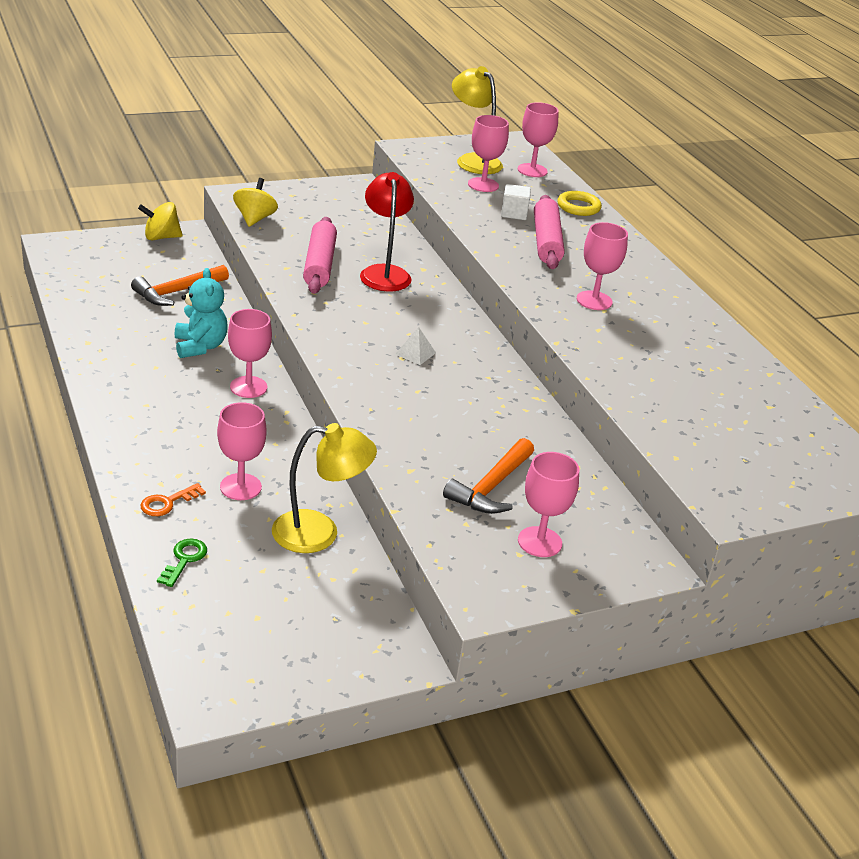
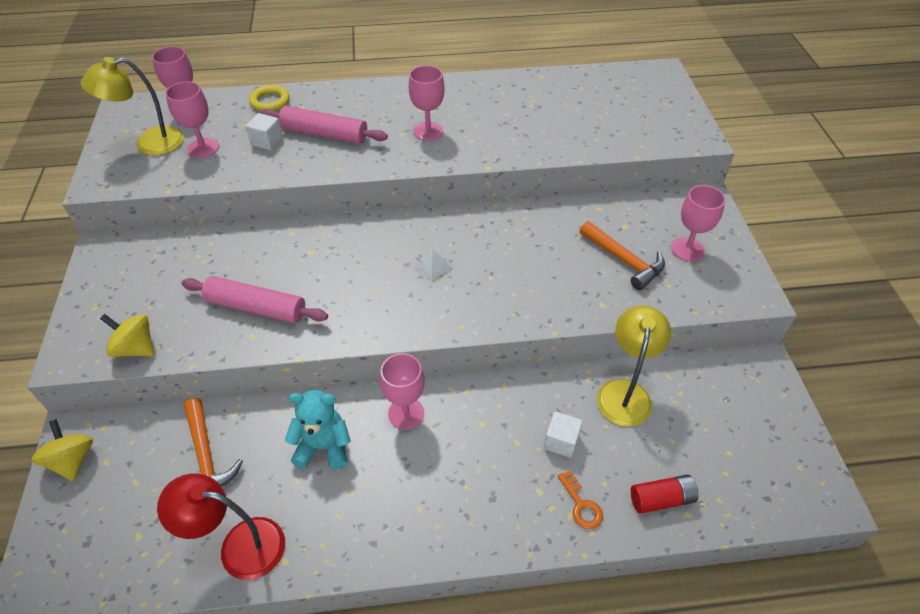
camera: 70 degrees left, 15 degrees up
yellow spinning top [138,202,183,240] -> yellow spinning top turned 150 degrees clockwise [32,419,93,481]
green key [157,539,207,587] -> red battery [631,475,698,514]
pink goblet [217,402,267,500] -> white cube [544,411,583,458]
red lamp [360,172,414,292] -> red lamp moved to [157,473,285,580]

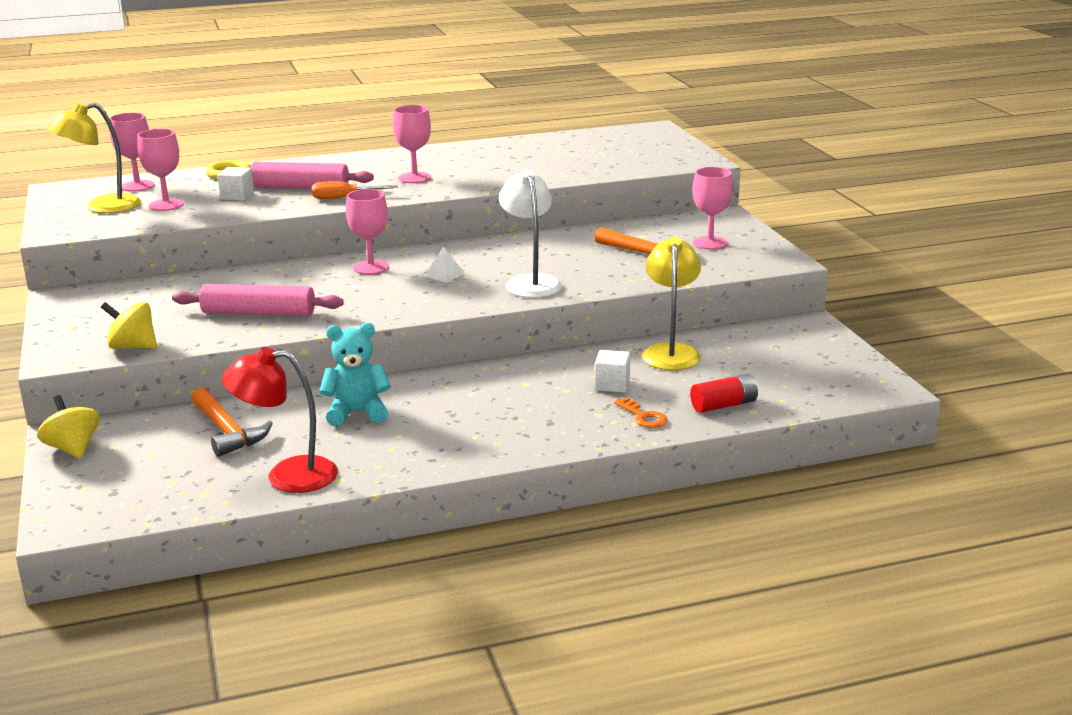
camera: 10 degrees left, 25 degrees down
pink goblet [380,353,425,430] -> pink goblet moved to [346,189,389,275]
none -> orange screwdriver [312,181,398,199]
none -> white lamp [499,169,562,298]

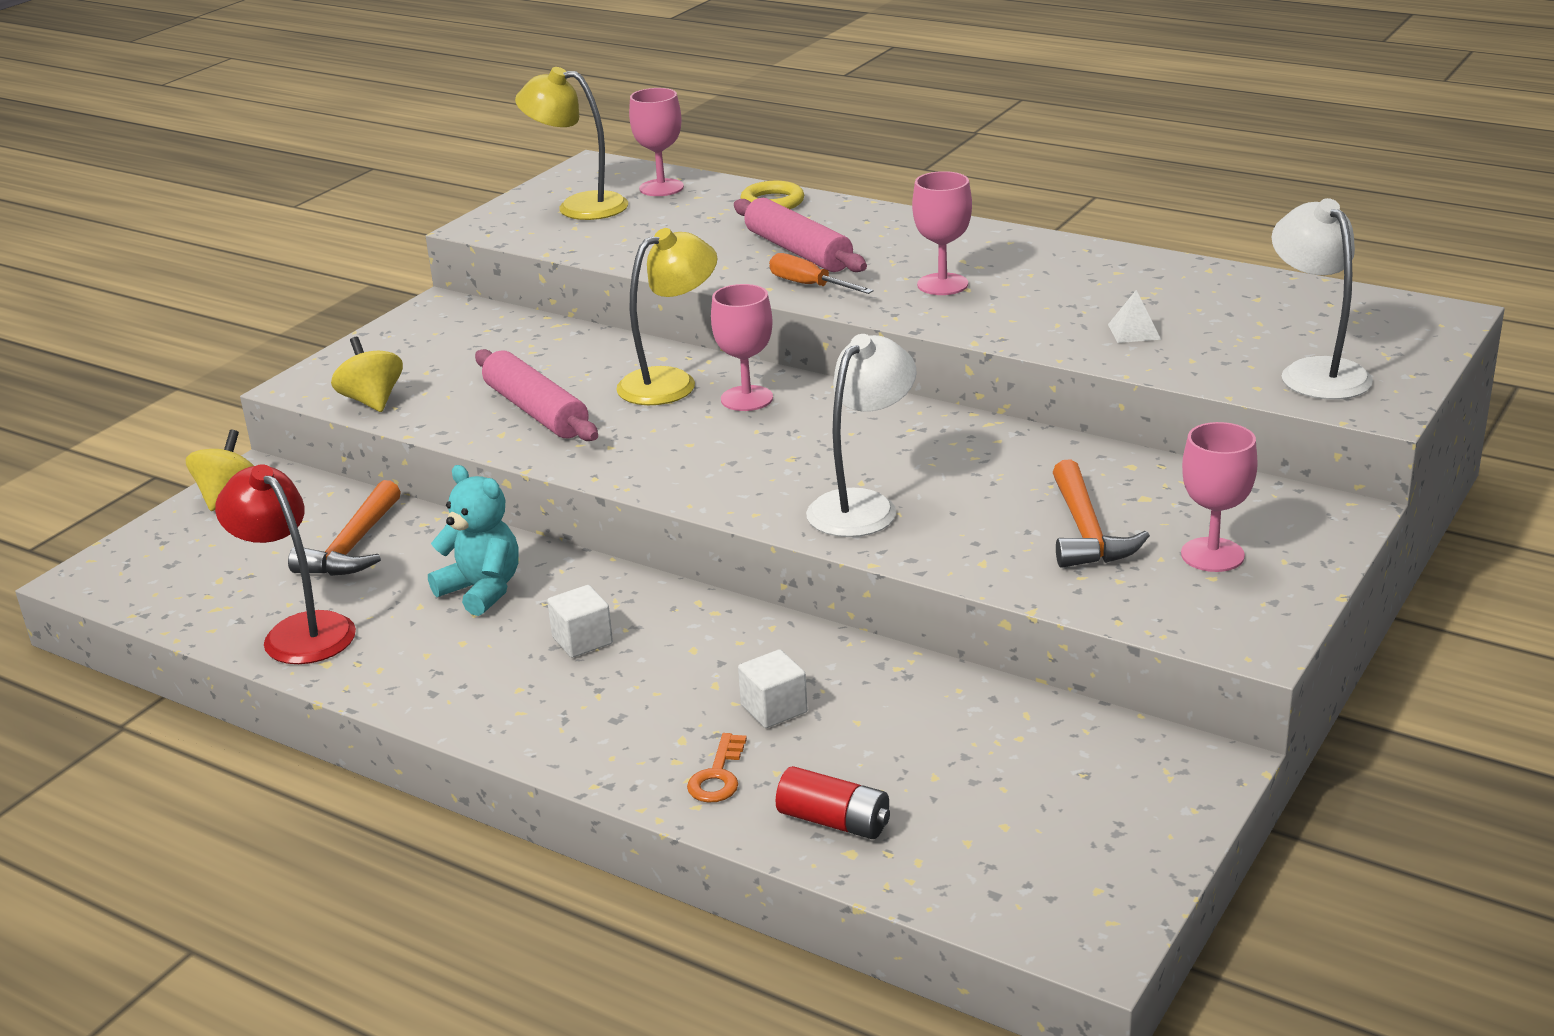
camera: 50 degrees right, 5 degrees up
pink goblet [138,129,184,211] -> none
white cube [217,167,254,201] -> white cube moved to [547,585,613,658]
white pyramid [425,246,465,283] -> white pyramid moved to [1108,290,1161,343]
yellow lamp [642,237,701,370] -> yellow lamp moved to [616,228,717,405]
none -> white lamp [1271,198,1373,400]

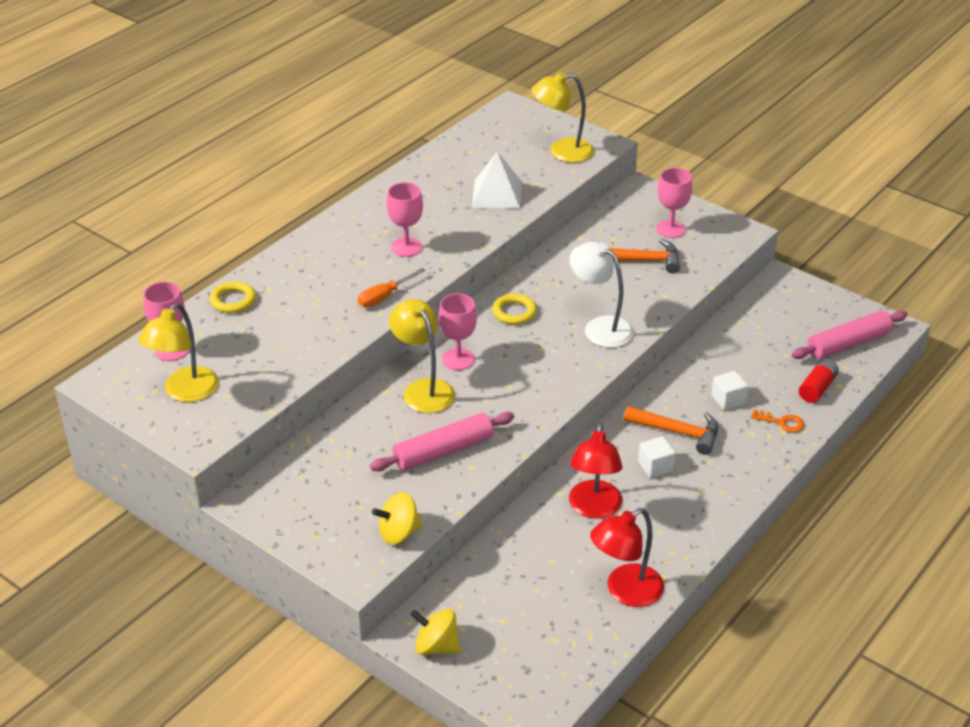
camera: 85 degrees left, 10 degrees up
orange hammer [288,480,401,576] -> orange hammer moved to [624,406,718,455]
turquoise teddy bear [428,465,519,616] -> red lamp [569,423,623,519]
pink rolling pin [734,198,867,272] -> pink rolling pin moved to [792,310,907,359]
white pyramid [1108,290,1161,343] -> white pyramid [472,151,522,209], size x2.00
white lamp [1271,198,1373,400] -> yellow lamp [531,72,594,163]
none -> yellow ring [492,294,537,325]

